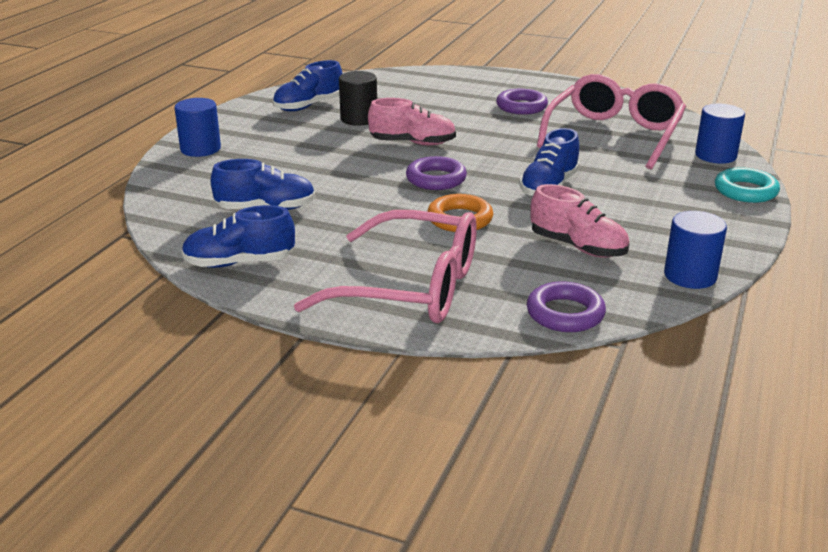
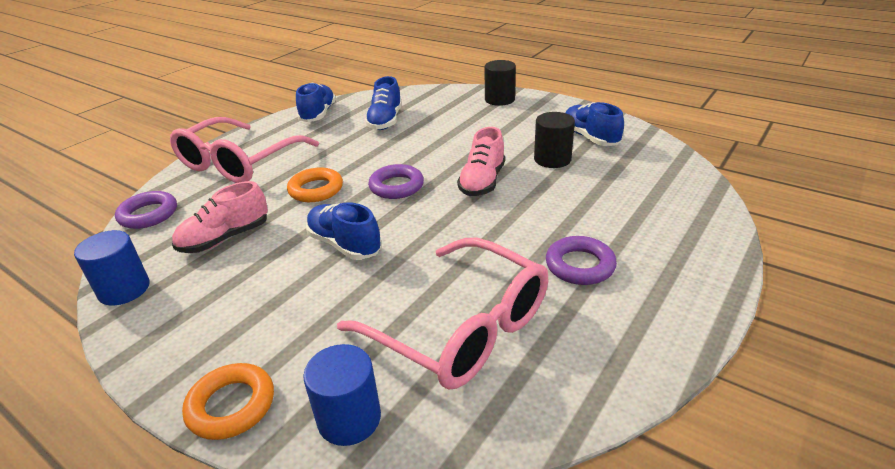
camera: 105 degrees right, 5 degrees up
blue cylinder [174,98,221,157] -> black cylinder [485,60,516,106]
turquoise ring [715,167,780,203] -> orange ring [182,363,274,440]

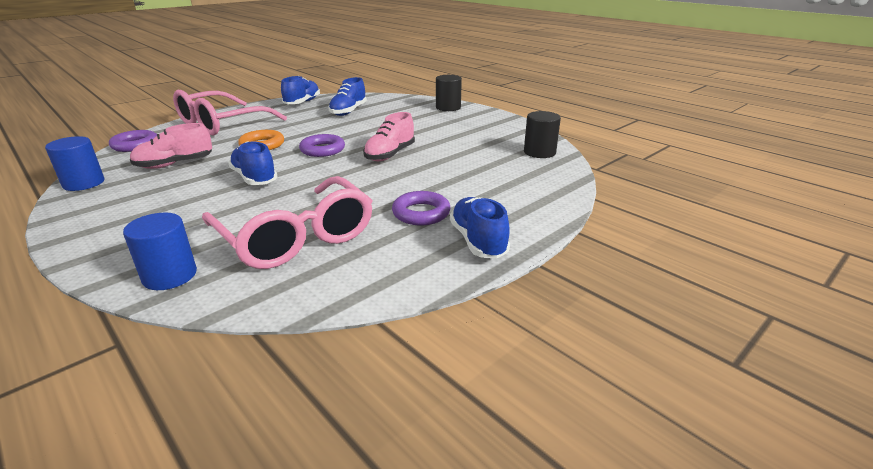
camera: 10 degrees right, 5 degrees down
orange ring [182,363,274,440] -> none
black cylinder [534,112,575,168] -> black cylinder moved to [524,111,561,158]
blue shoe [566,102,624,146] -> blue shoe moved to [450,197,510,259]

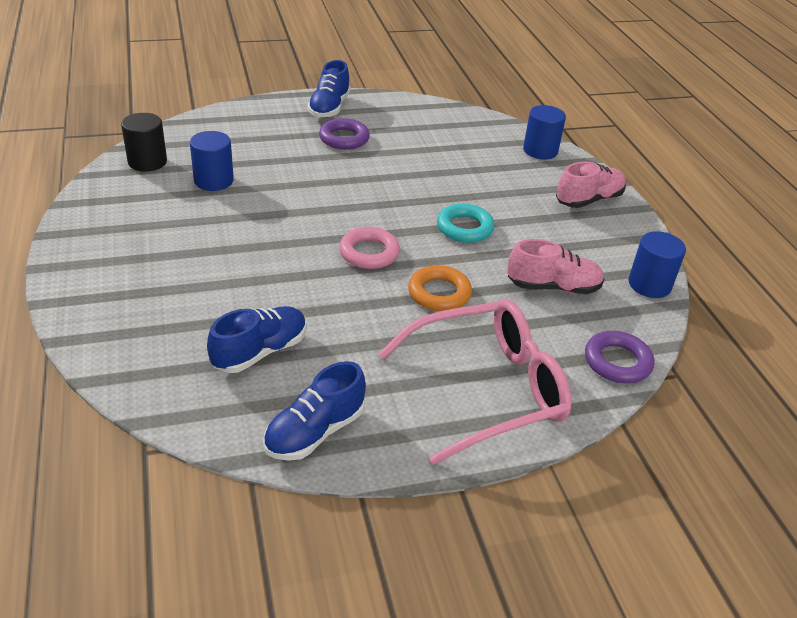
camera: 155 degrees left, 10 degrees up
pink glasses [202,176,372,269] -> none
blue shoe [228,141,278,185] -> turquoise ring [437,204,495,243]
purple ring [299,134,345,157] -> pink ring [339,227,400,269]
pink shoe [363,112,415,161] -> pink shoe moved to [556,162,626,208]
black cylinder [436,75,462,111] -> none
none -> blue cylinder [190,131,234,191]

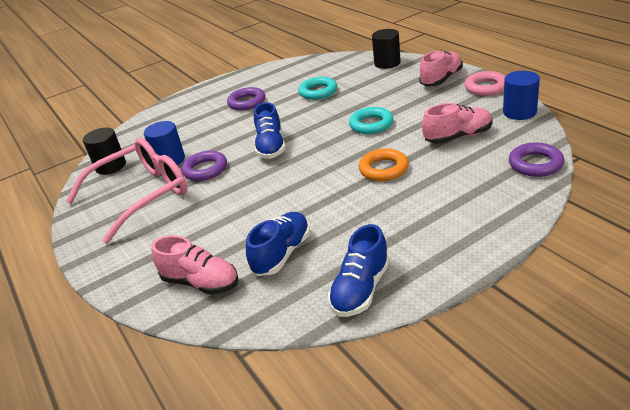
camera: 10 degrees left, 5 degrees down
blue shoe [308,60,350,118] -> blue shoe moved to [254,102,286,159]
pink ring [339,227,400,269] -> pink ring moved to [464,71,505,96]
pink glasses [378,300,572,465] -> pink glasses moved to [66,138,187,244]
blue cylinder [523,105,566,159] -> black cylinder [372,29,401,69]
none -> pink shoe [152,235,239,295]
none -> purple ring [181,151,227,181]
none -> turquoise ring [298,77,337,100]

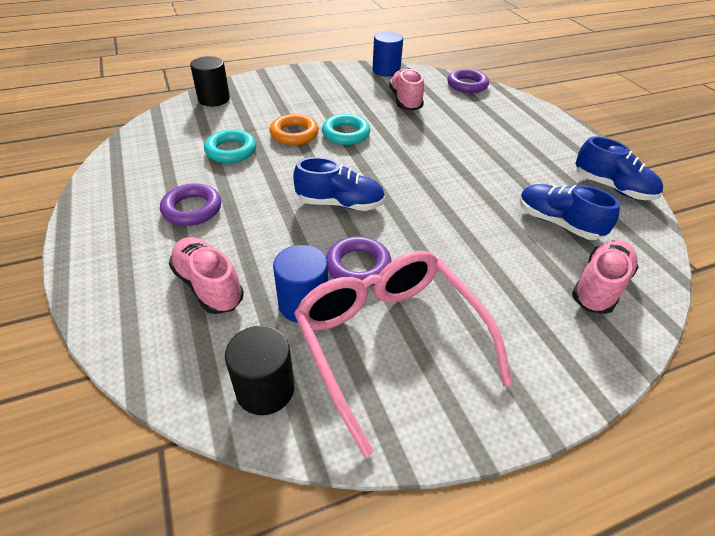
camera: 85 degrees left, 10 degrees up
orange ring [359,149,409,181] -> orange ring moved to [269,114,319,145]
pink shoe [419,50,463,86] -> pink shoe moved to [169,237,244,314]
pink ring [464,71,505,96] -> none

